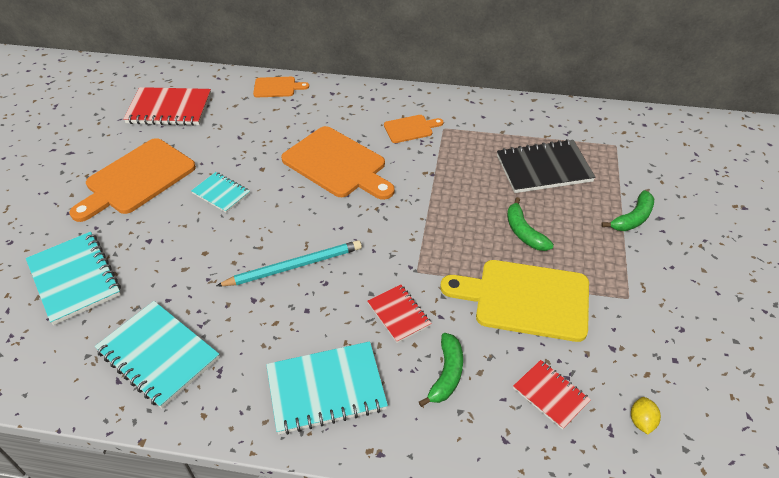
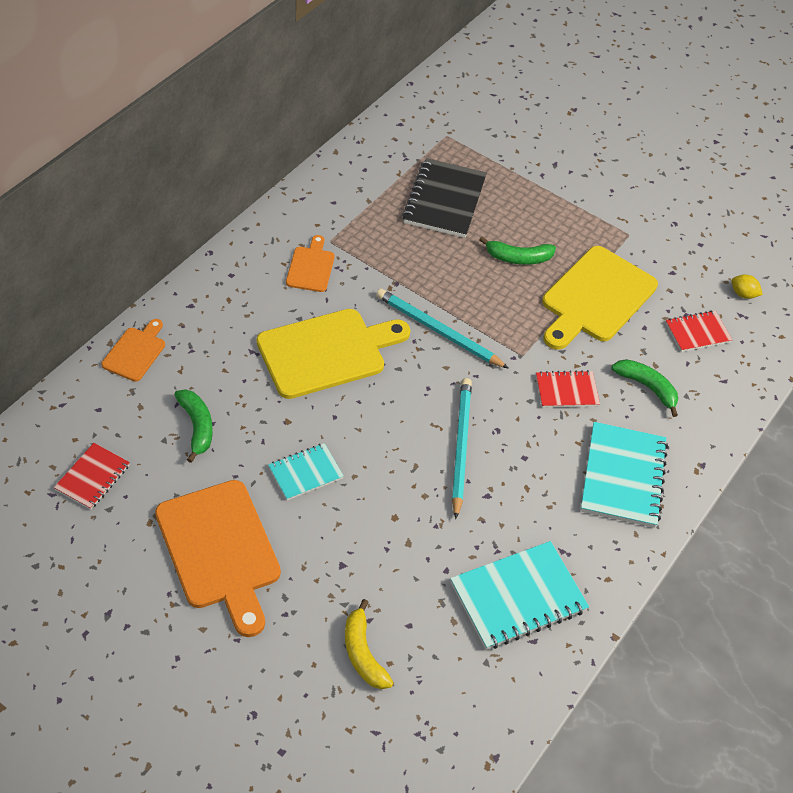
camera: 70 degrees left, 5 degrees up
turquoise notebook [26,232,121,325] -> yellow banana [345,599,394,689]
red notebook [124,87,211,126] -> red notebook [54,443,130,510], size x0.58
orange cutting board [281,126,395,200] -> yellow cutting board [257,309,410,399]
green banana [601,190,654,231] -> green banana moved to [174,389,213,463]
none -> turquoise pencil [376,288,509,369]

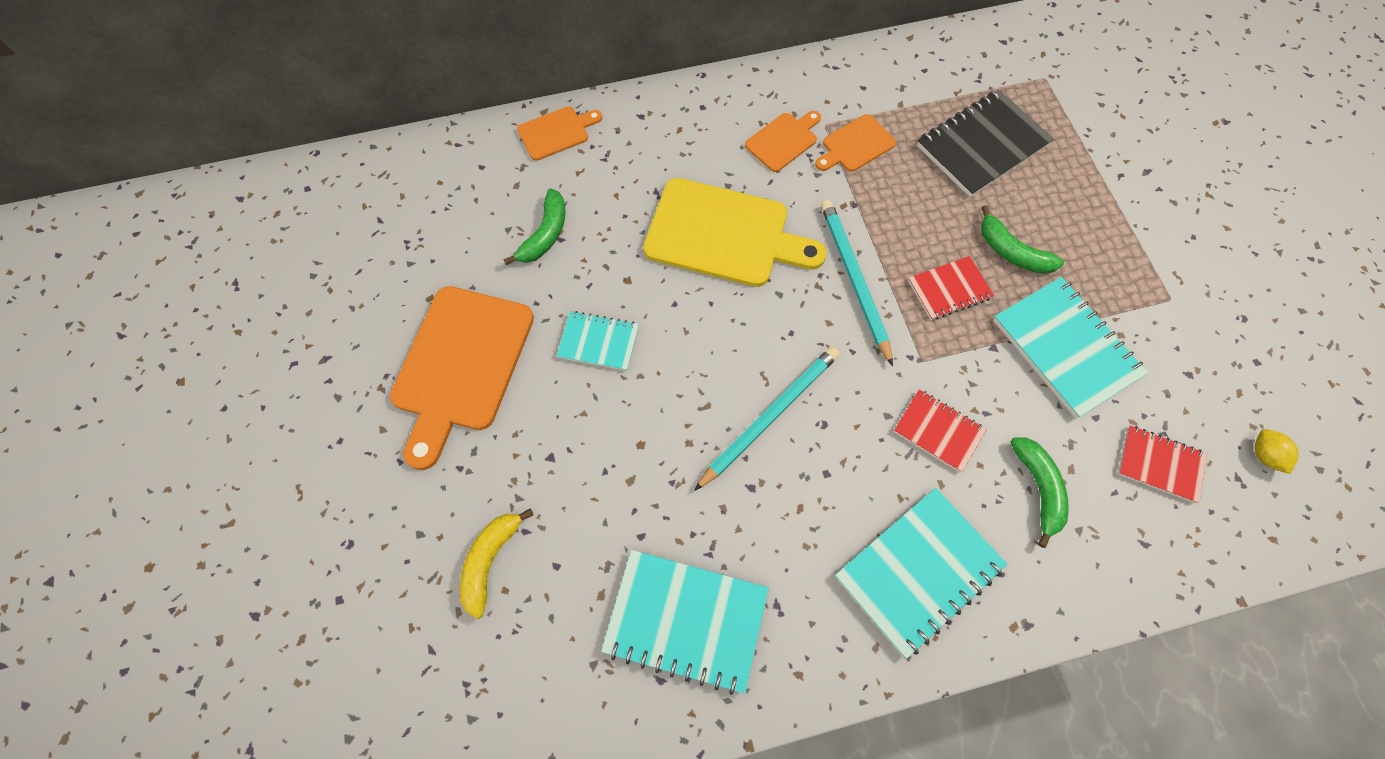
camera: 45 degrees right, 15 degrees up
red notebook [54,443,130,510] -> red notebook moved to [908,256,994,320]
yellow cutting board [542,246,658,350] -> turquoise notebook [993,277,1148,419]
none -> orange cutting board [815,114,896,172]

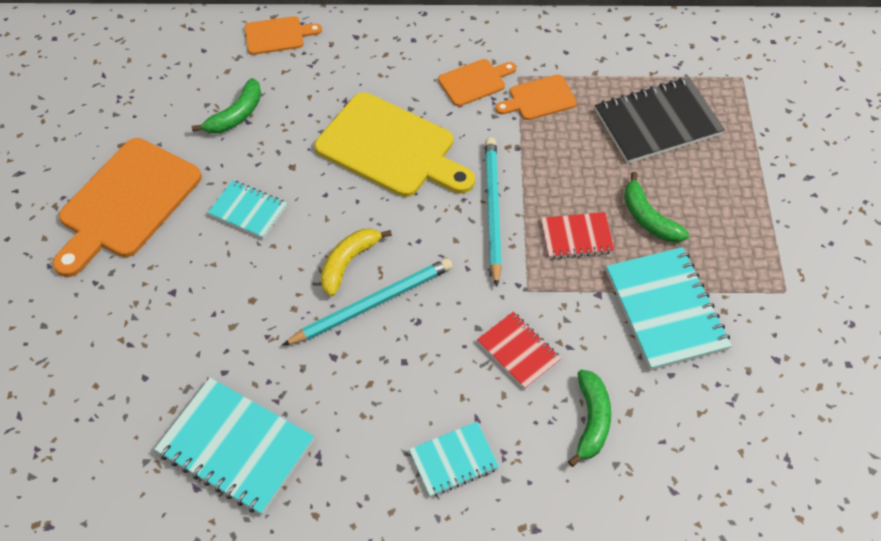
camera: 15 degrees right, 10 degrees down
yellow banana [460,509,533,619] -> yellow banana moved to [321,229,392,296]
turquoise notebook [835,488,1008,659] -> turquoise notebook [409,422,499,497], size x0.58
red notebook [1118,425,1207,503] -> none
yellow lemon [1255,429,1299,474] -> none

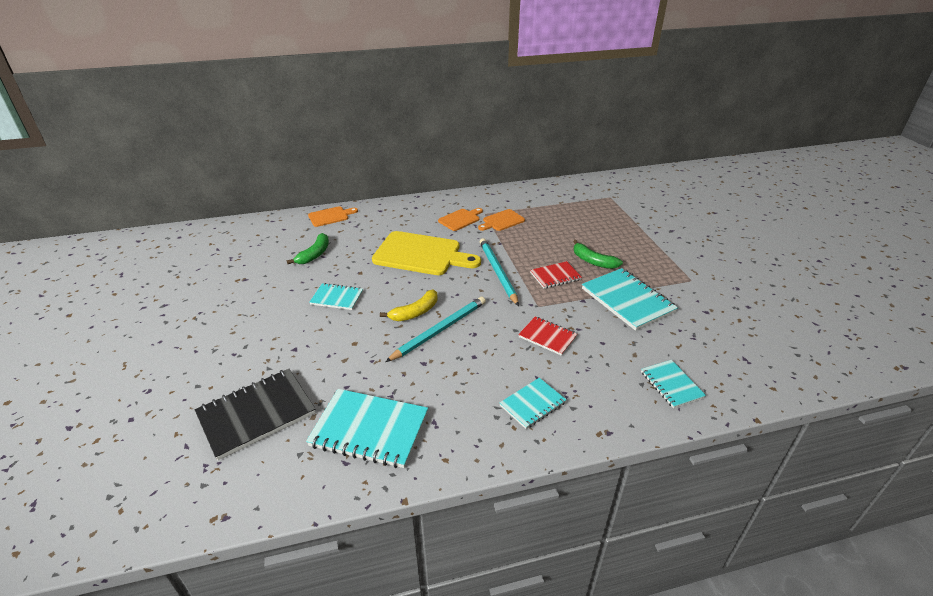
camera: 15 degrees left, 20 degrees down
orange cutting board [52,138,202,277] -> none
yellow banana [321,229,392,296] -> yellow banana turned 150 degrees counterclockwise [380,290,437,321]
green banana [568,370,611,467] -> none
black notebook [595,77,725,164] -> black notebook moved to [195,369,316,460]
none -> turquoise notebook [641,360,706,408]

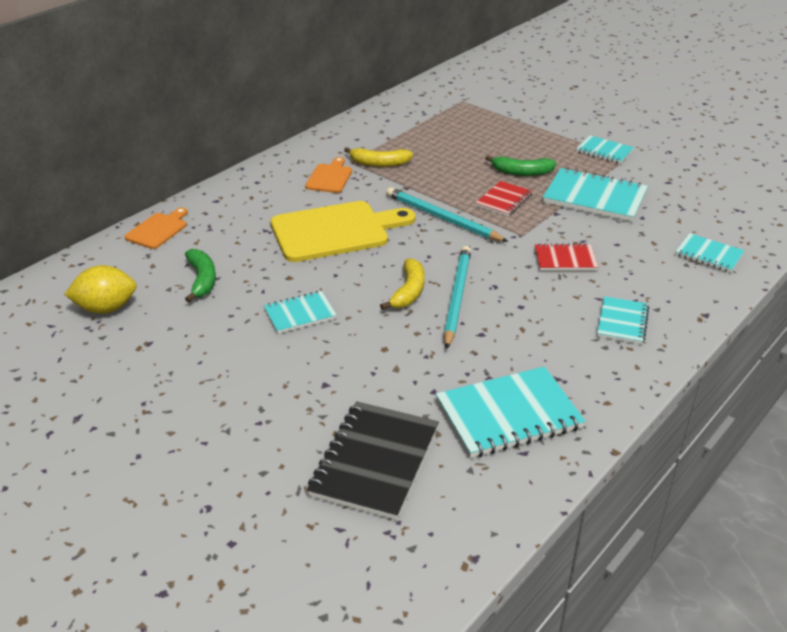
camera: 35 degrees left, 0 degrees up
orange cutting board [478,209,525,231] -> yellow banana [344,147,413,167]
none -> yellow lemon [64,265,137,314]
none -> turquoise notebook [576,136,634,164]

